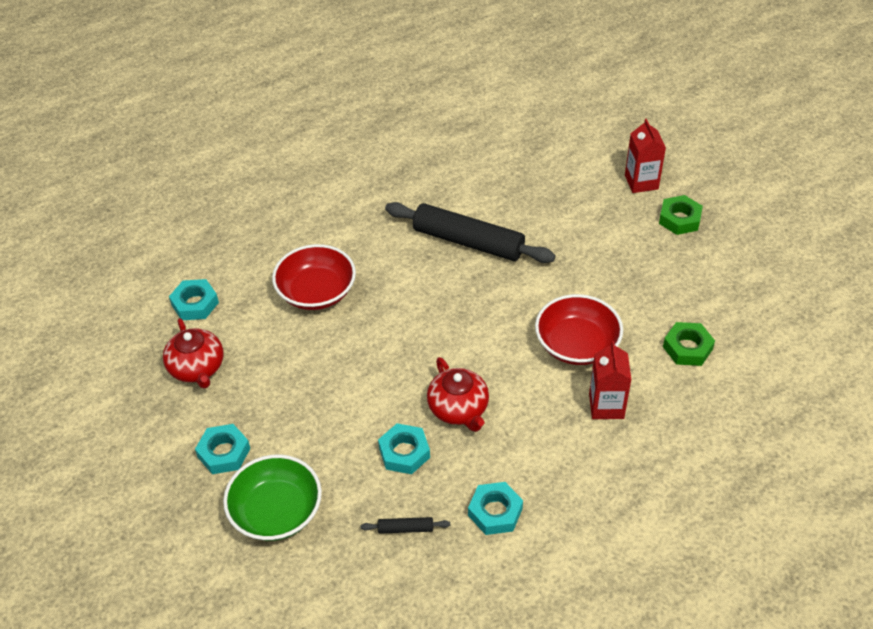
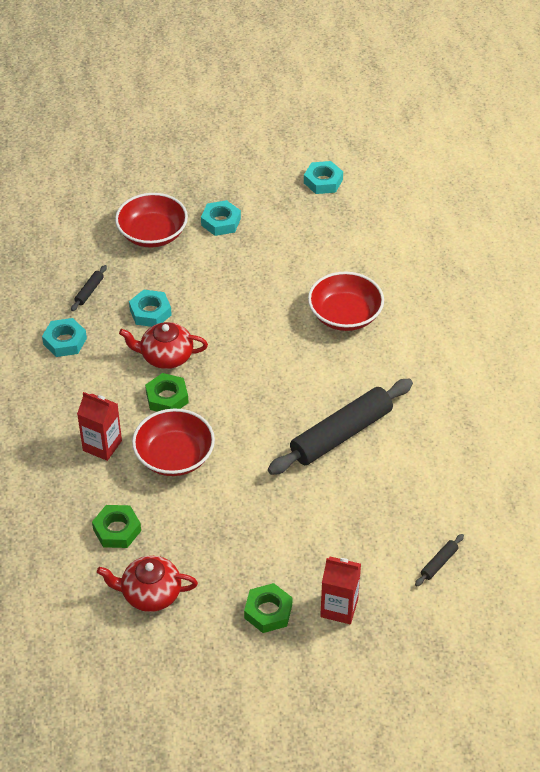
camera: 115 degrees right, 0 degrees up
red teapot [163,318,224,389] -> red teapot moved to [97,556,198,612]
turquoise nut [169,279,219,320] -> turquoise nut moved to [304,161,343,194]
green bowl [223,455,322,541] -> red bowl [115,193,188,248]
none -> green nut [145,373,189,412]
none -> black rolling pin [415,534,464,587]

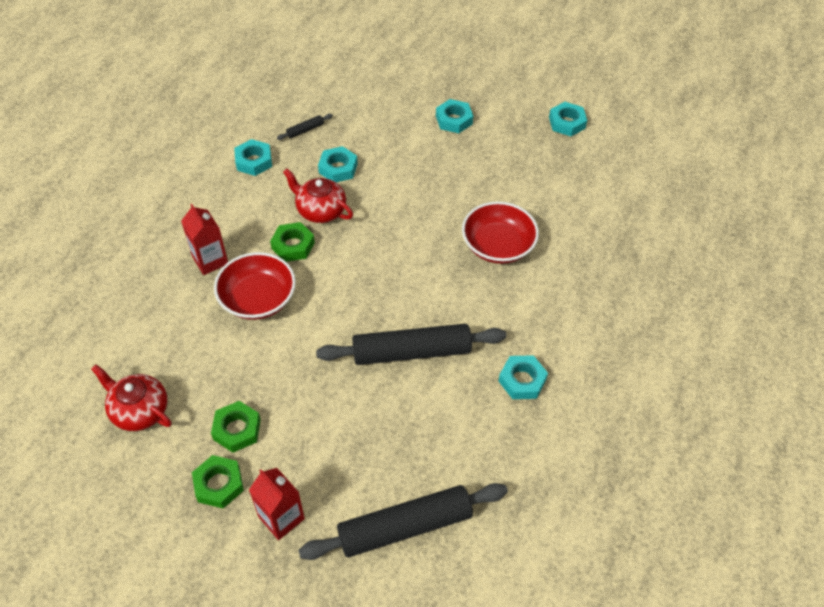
camera: 30 degrees right, 5 degrees up
green nut [92,505,141,548] -> green nut moved to [211,401,261,453]
red bowl [115,193,188,248] -> none
black rolling pin [415,534,464,587] -> black rolling pin [298,483,508,560], size x2.49
none -> turquoise nut [499,355,548,399]

